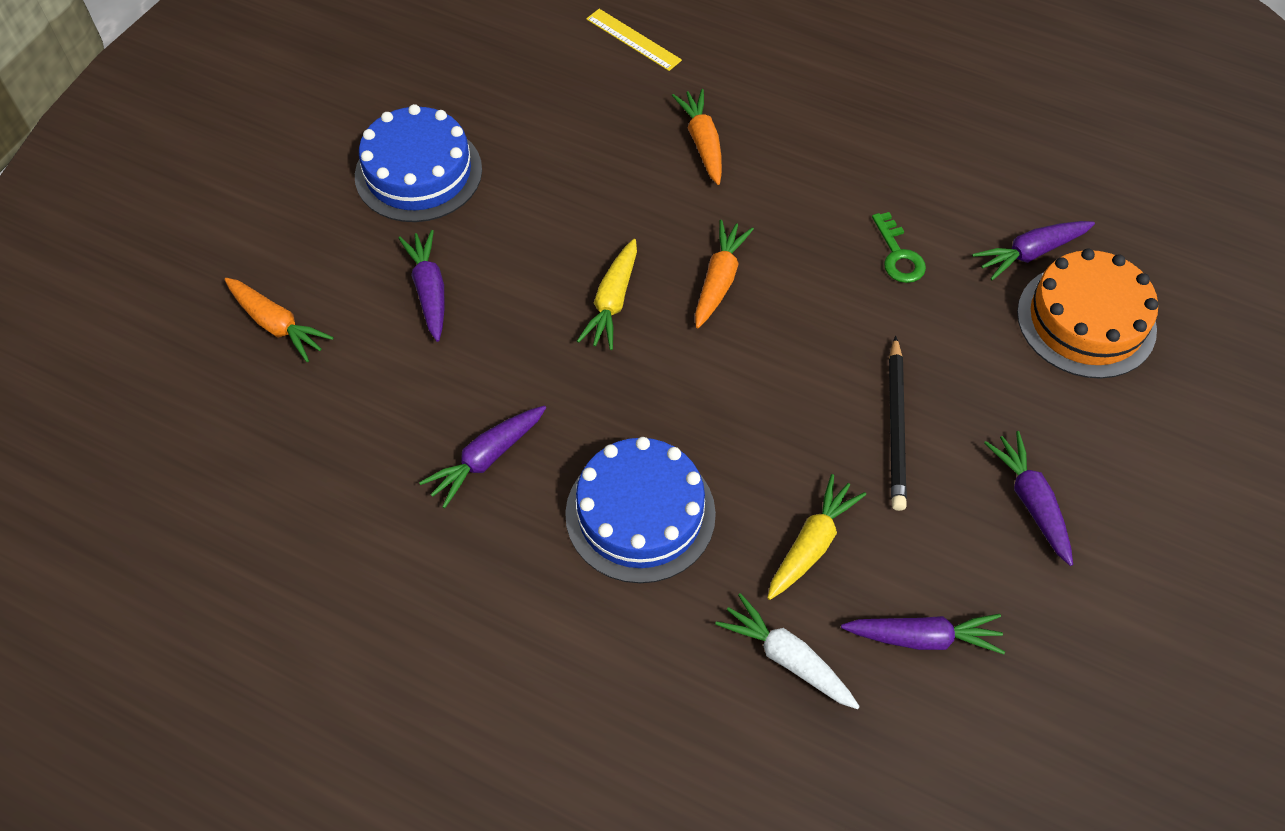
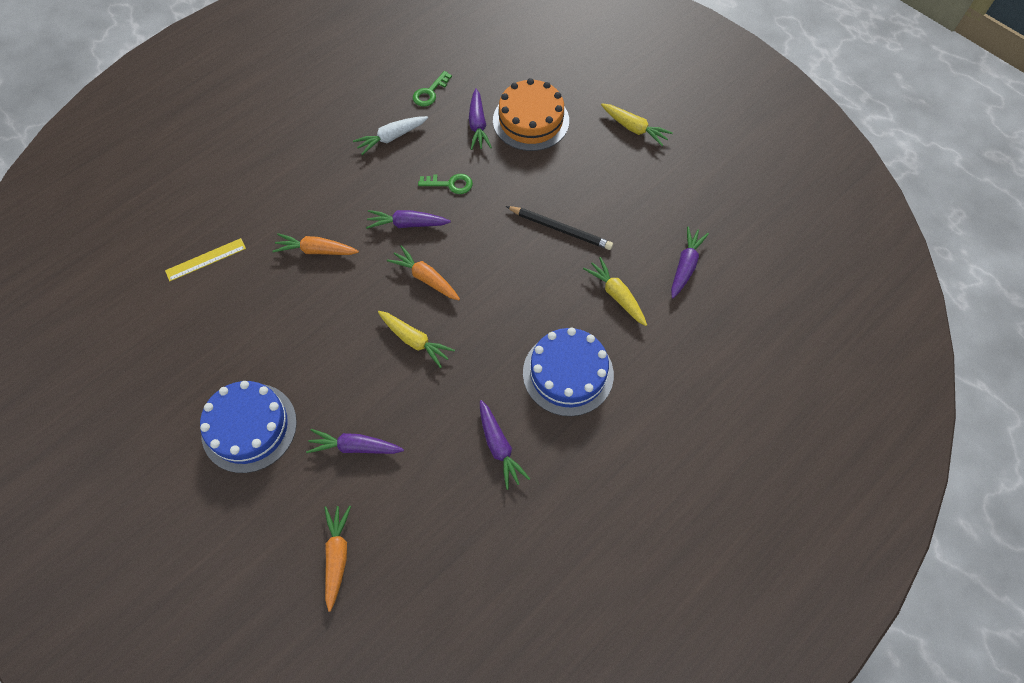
camera: 70 degrees left, 5 degrees up
orange carrot [224,278,334,362] -> orange carrot turned 60 degrees counterclockwise [324,506,351,612]
white carrot [715,593,860,709] -> white carrot moved to [353,116,428,155]
purple carrot [984,431,1073,566] -> purple carrot moved to [366,210,451,229]
none -> green key [413,71,452,106]
none -> yellow carrot [601,104,673,146]

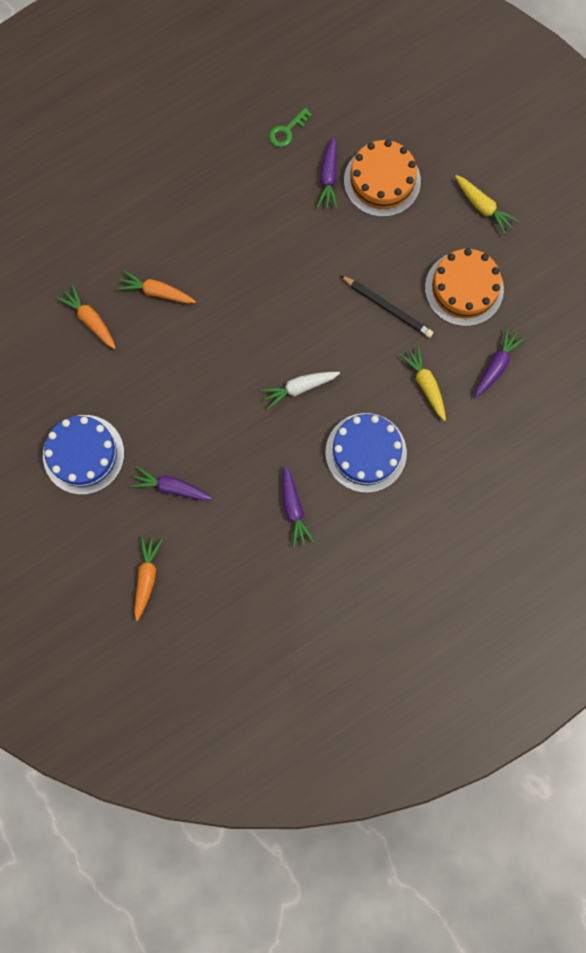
camera: 10 degrees right, 15 degrees up
yellow ruler [165,238,246,281] -> none
white carrot [353,116,428,155] -> white carrot moved to [260,372,340,409]
purple carrot [366,210,451,229] -> none
yellow carrot [378,311,455,368] -> none
orange carrot [387,245,460,300] -> orange carrot moved to [57,285,116,349]
green key [418,174,473,194] -> none
none -> orange cake [425,248,504,326]

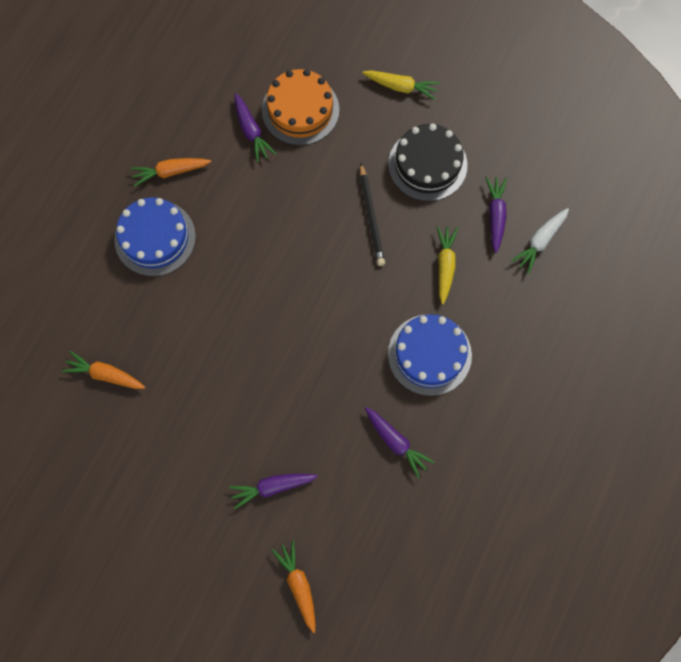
camera: 30 degrees left, 5 degrees down
blue cake [43,415,124,495] -> blue cake moved to [114,197,196,276]
orange carrot [117,270,196,303] -> orange carrot moved to [130,158,211,187]
white carrot [260,372,340,409] -> white carrot moved to [511,208,569,274]
green key [269,108,312,147] -> none
black pencil [340,275,433,338] -> black pencil turned 75 degrees clockwise [360,163,385,266]
yellow carrot [399,345,446,421] -> yellow carrot turned 60 degrees clockwise [436,226,458,304]
orange cake [425,248,504,326] -> black cake [388,124,467,201]

